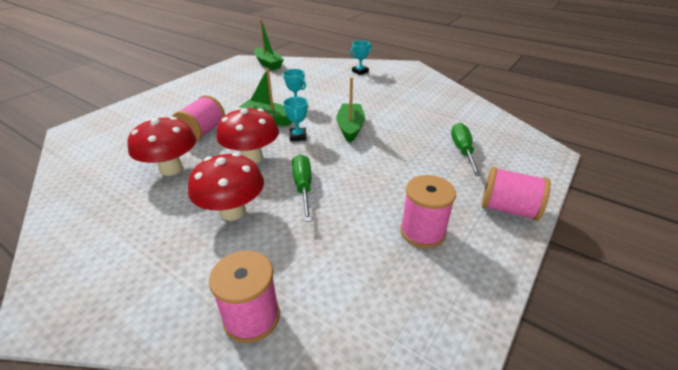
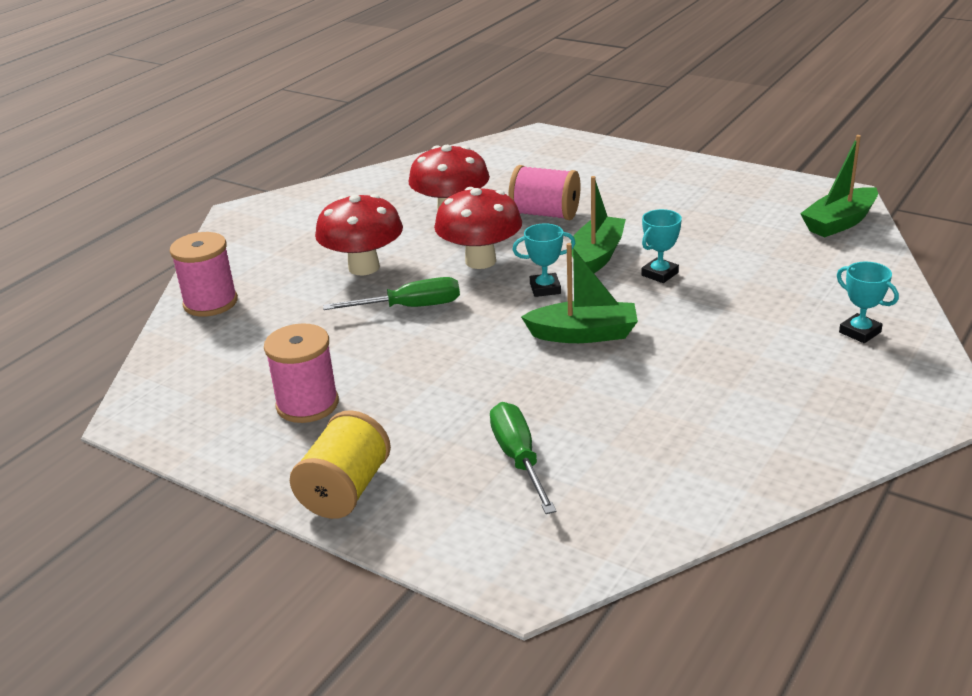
camera: 90 degrees right, 5 degrees down
green screwdriver [451,123,481,176] -> green screwdriver turned 105 degrees counterclockwise [490,402,557,514]
pink spool [482,167,551,221] -> yellow spool [290,410,391,519]

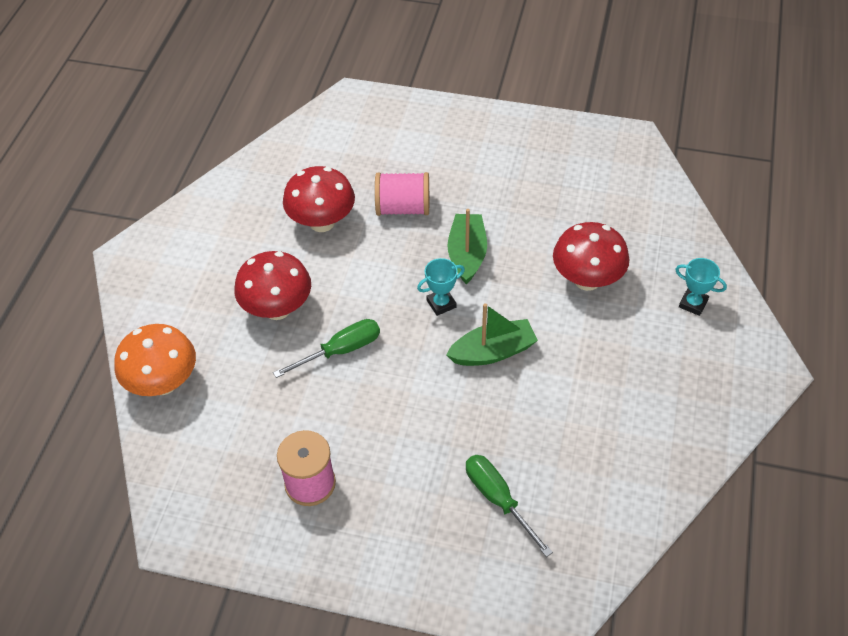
camera: 20 degrees left, 20 degrees up
pink spool [170,232,238,316] -> orange mushroom [114,324,196,396]
yellow spool [290,410,391,519] -> none
red mushroom [434,187,522,269] -> red mushroom moved to [553,222,629,291]
turquoise trophy [641,209,682,283] -> none
green boat [800,135,878,237] -> none

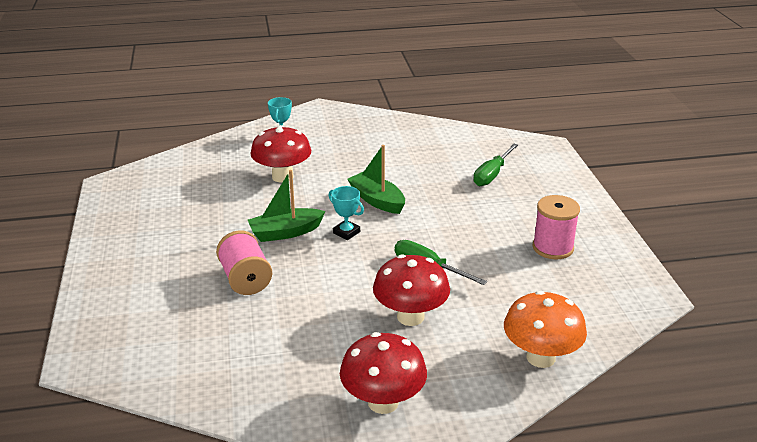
camera: 115 degrees left, 20 degrees down
red mushroom [283,166,355,232] -> red mushroom moved to [340,332,427,414]

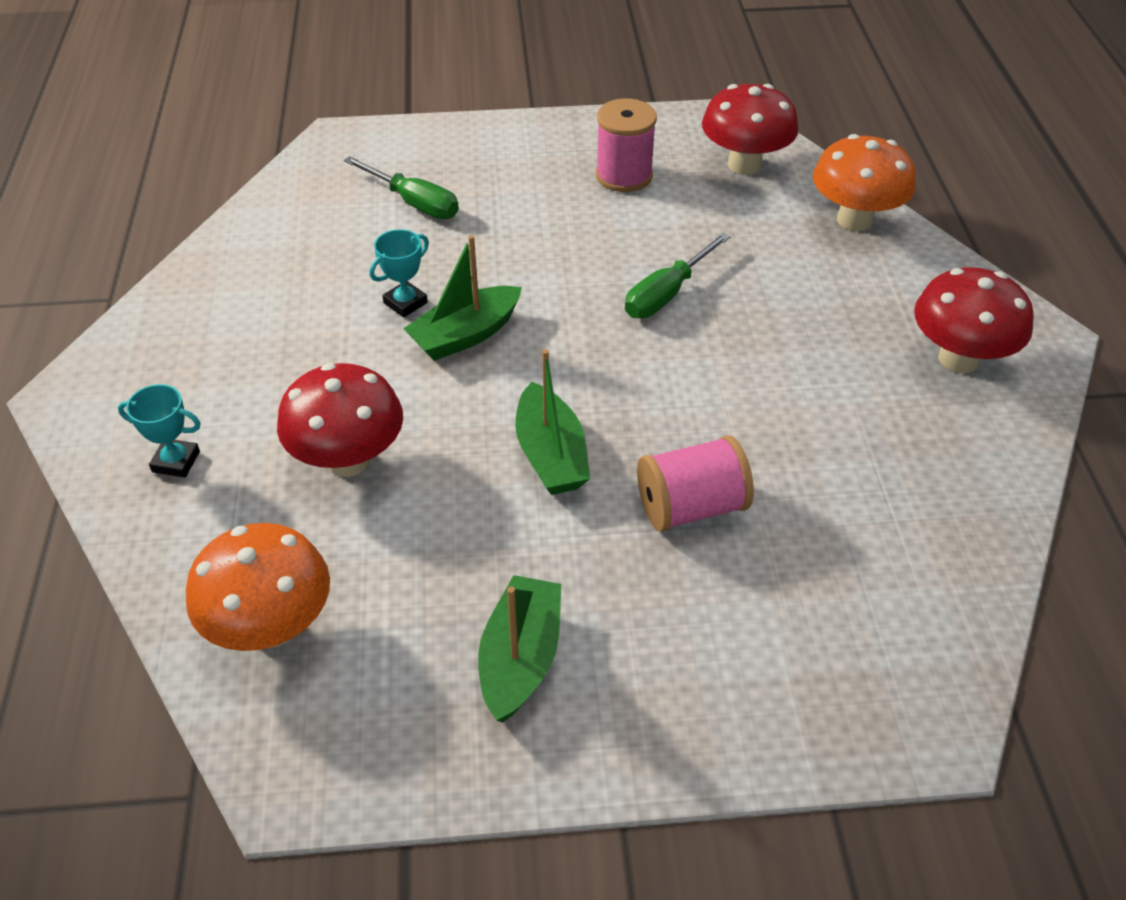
camera: 85 degrees left, 15 degrees up
turquoise trophy [328,186,364,240] -> turquoise trophy moved to [370,229,429,317]
red mushroom [373,254,450,326] -> red mushroom moved to [702,84,799,175]
none -> orange mushroom [186,523,330,651]
none -> green boat [478,575,561,723]

